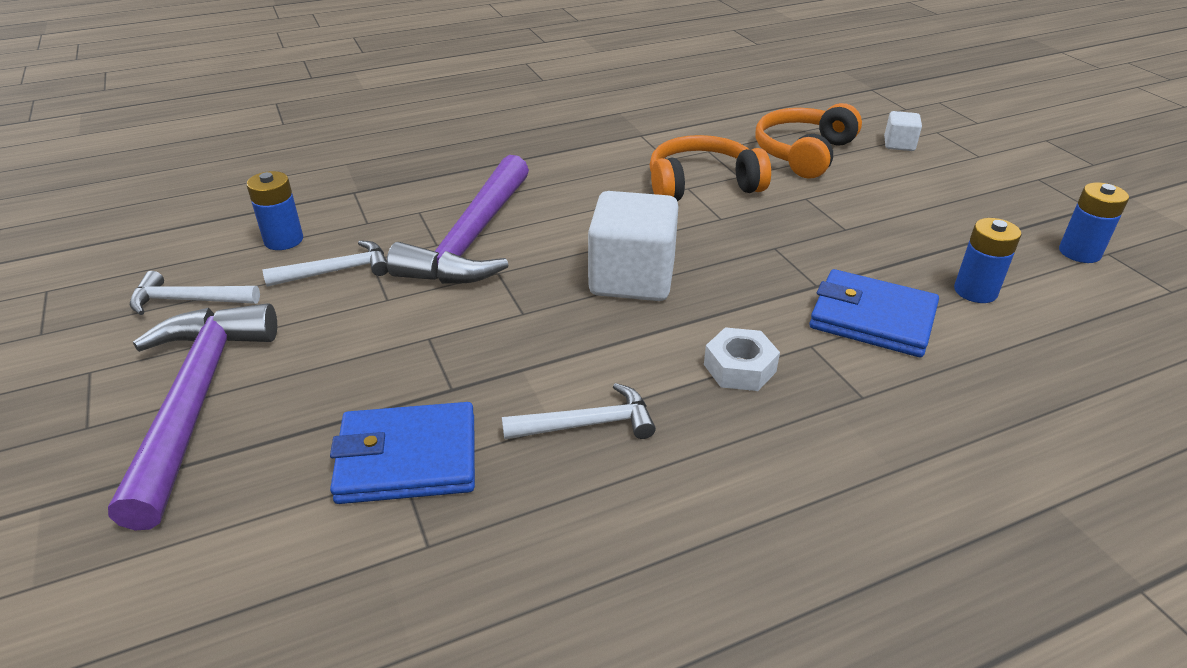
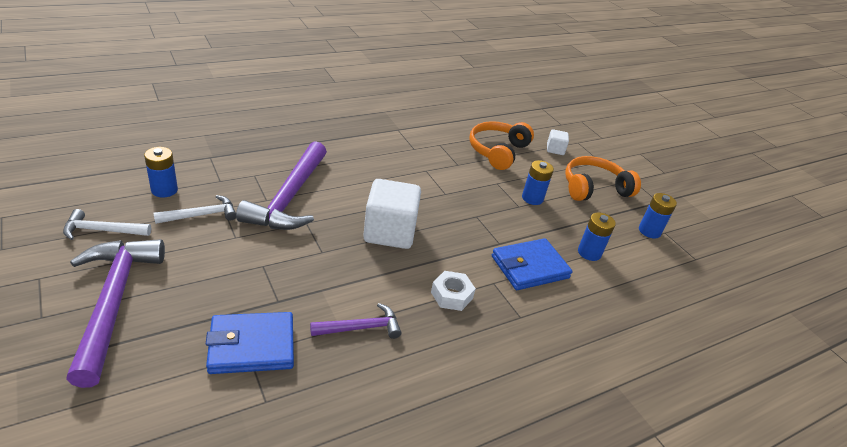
camera: 10 degrees left, 0 degrees up
white hammer [502,383,656,440] -> purple hammer [310,303,402,339]
orange headphones [650,135,771,201] -> orange headphones moved to [565,156,641,201]
blue wallet [809,269,939,357] -> blue wallet turned 45 degrees counterclockwise [492,238,572,290]
none -> blue battery [522,160,554,205]

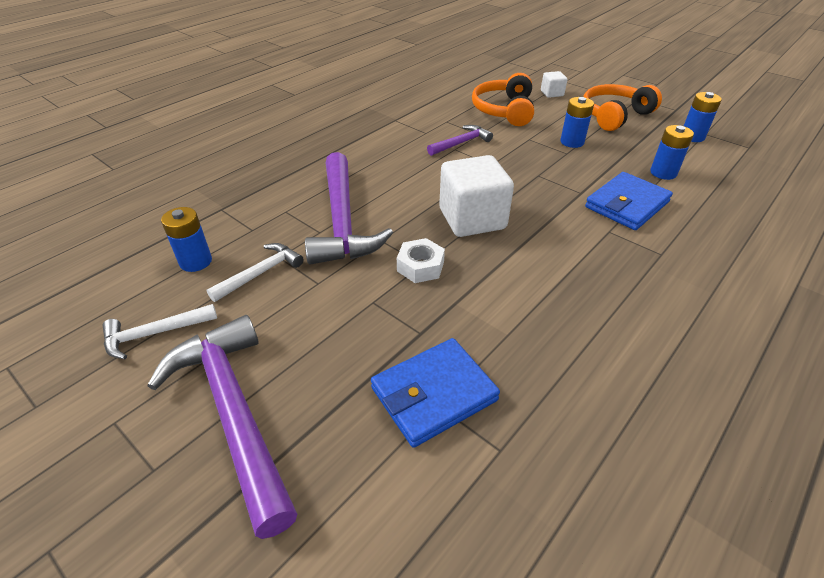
camera: 15 degrees left, 5 degrees up
purple hammer [310,303,402,339] -> purple hammer moved to [427,125,493,156]
white nut [431,271,476,311] -> white nut moved to [397,238,445,283]

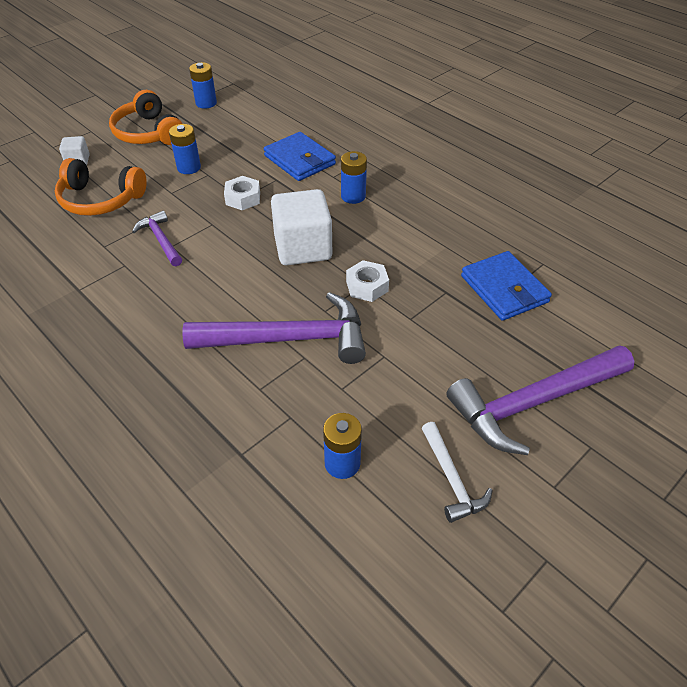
camera: 85 degrees left, 5 degrees up
white hammer [207,243,304,302] -> none
blue battery [650,125,694,180] -> blue battery moved to [341,151,367,204]
none -> white nut [224,176,260,210]

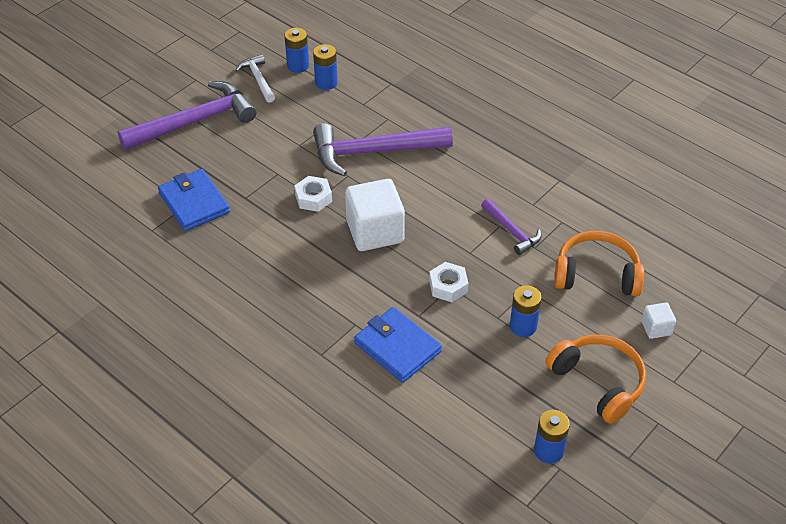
camera: 175 degrees right, 0 degrees up
blue battery [341,151,367,204] -> blue battery moved to [284,28,309,73]

